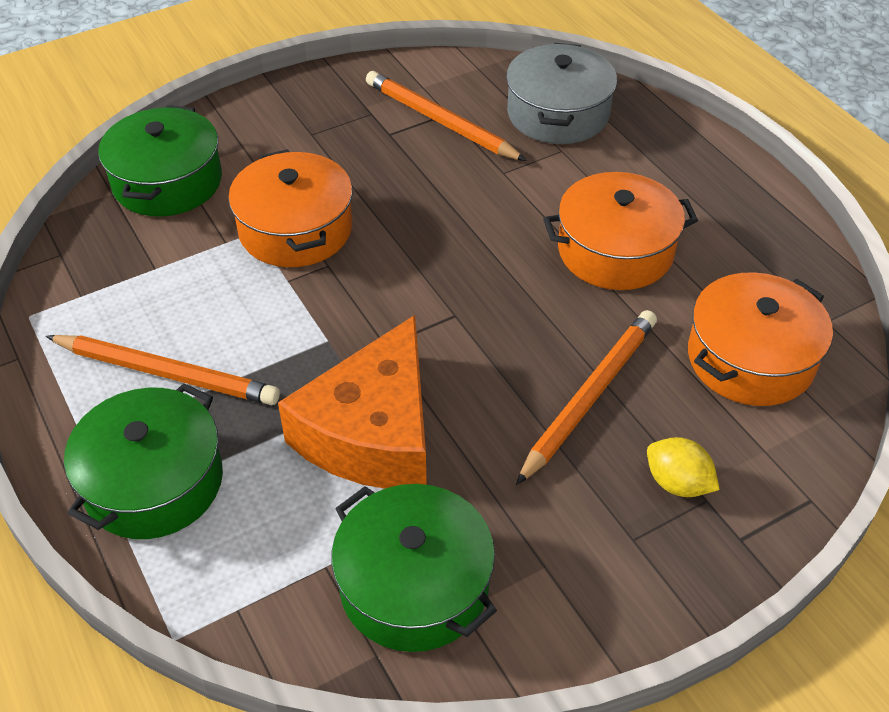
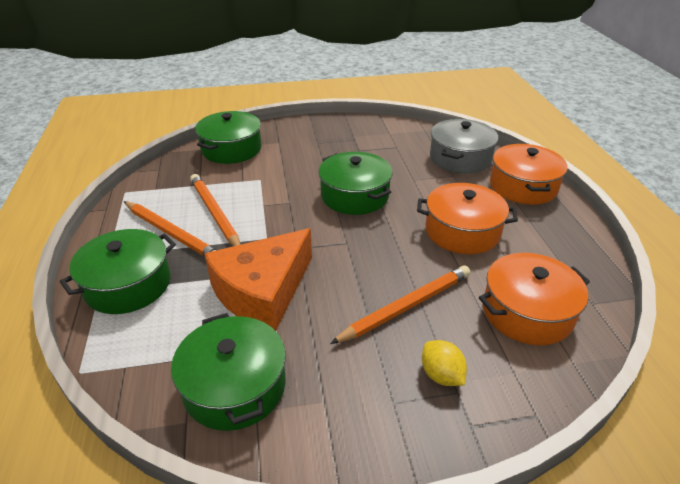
camera: 20 degrees right, 10 degrees down
orange pot [228,149,353,267] -> orange pot moved to [490,144,568,205]
orange pencil [366,71,527,161] -> orange pencil moved to [190,174,241,246]
none -> green pot [318,152,393,215]

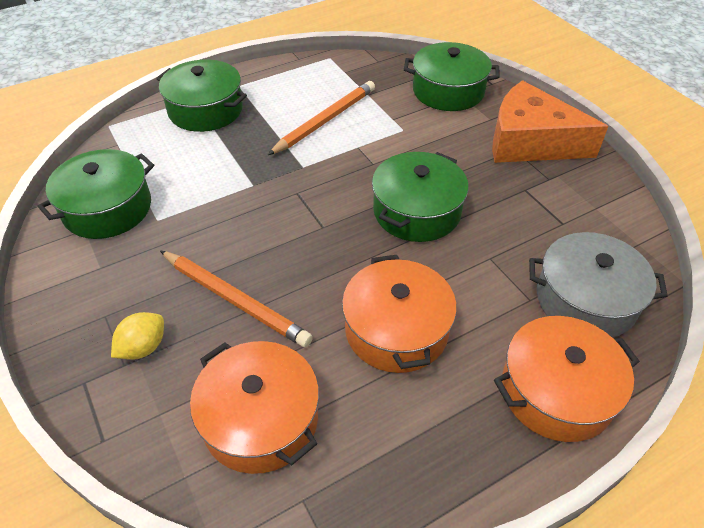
camera: 70 degrees right, 10 degrees up
orange pencil [124,201,216,257] -> none
orange cheese [204,228,312,331] -> orange cheese moved to [492,80,608,163]

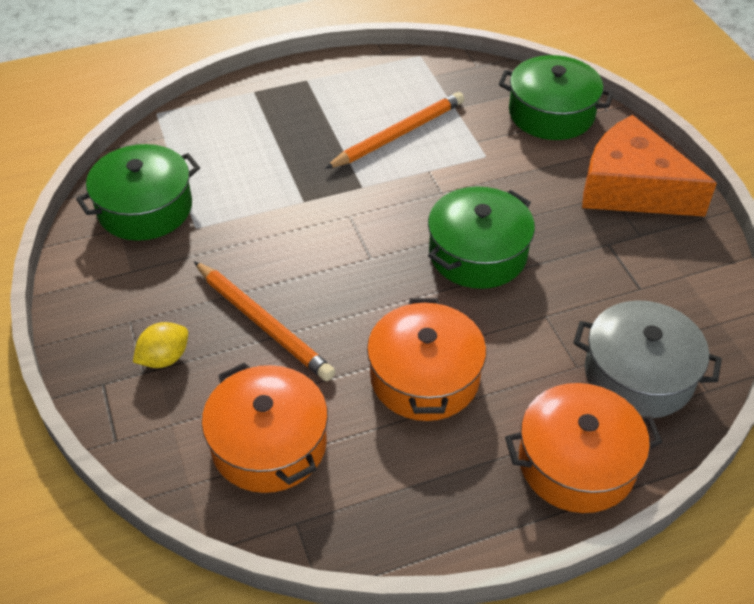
camera: 10 degrees right, 0 degrees up
green pot [156,60,247,132] -> none

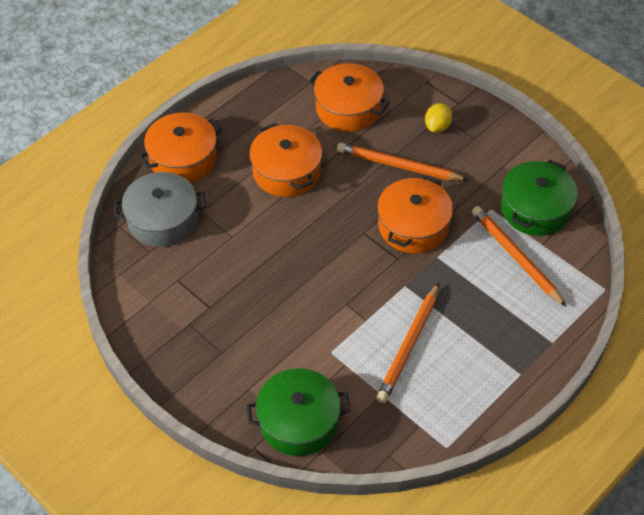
camera: 155 degrees right, 5 degrees up
green pot [428,187,535,289] -> none
orange cheese [582,115,717,217] -> none
none -> orange pot [377,175,453,254]
none -> orange pencil [472,206,567,307]

